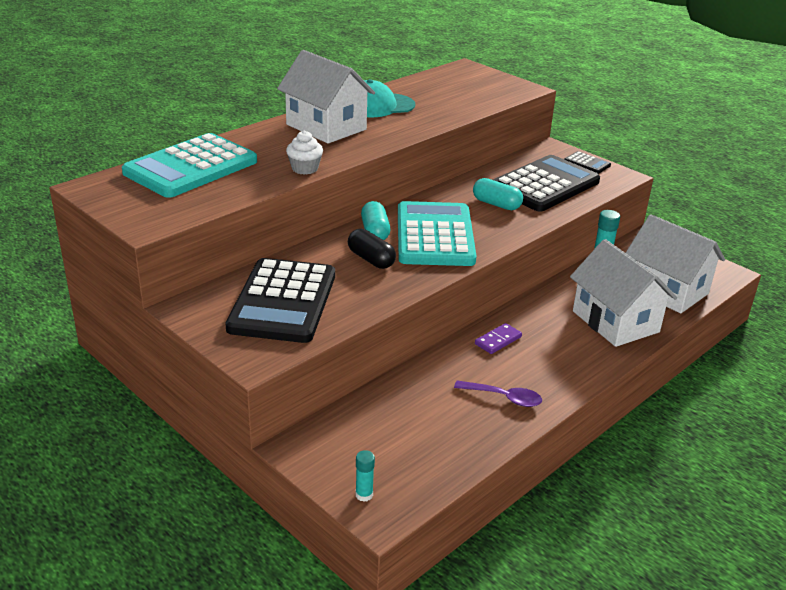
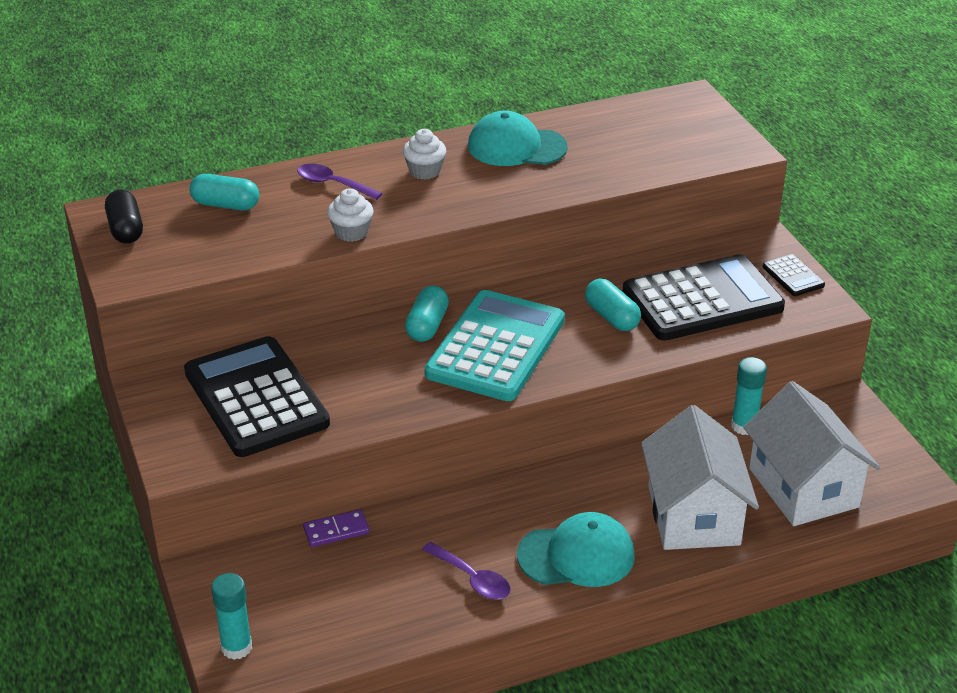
camera: 25 degrees right, 5 degrees up
turquoise calculator [122,133,257,198] -> turquoise capsule [189,174,259,210]
black calculator [225,258,335,343] -> black calculator turned 120 degrees clockwise [184,336,330,457]
white house [277,50,375,144] -> white cupcake [403,129,446,179]
black capsule [348,229,396,269] -> black capsule moved to [105,189,143,244]
turquoise glue stick [355,450,375,502] -> turquoise glue stick [211,573,252,660], size x1.53
purple domino [475,323,522,354] -> purple domino moved to [303,509,370,547]
none -> purple spoon [297,164,383,200]
none -> turquoise cap [517,512,635,587]

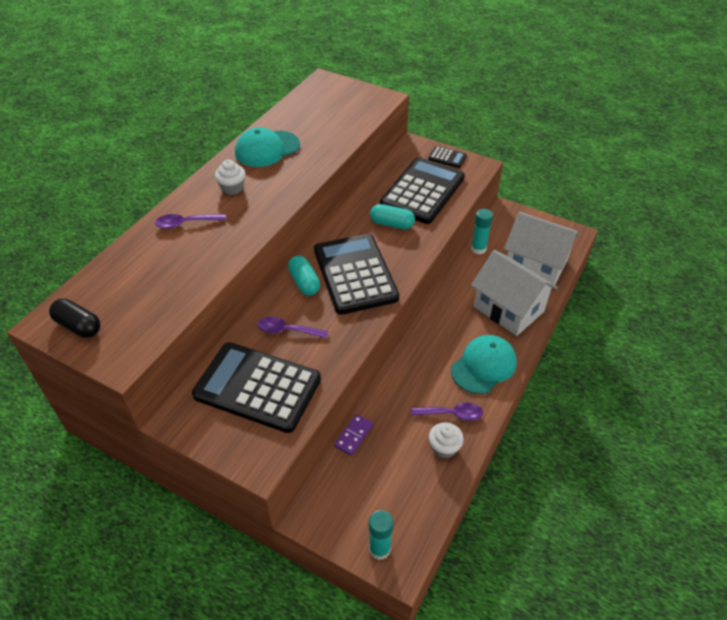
camera: 40 degrees left, 10 degrees up
turquoise capsule [189,174,259,210] -> none
white cupcake [327,189,374,242] -> white cupcake moved to [429,422,464,459]
turquoise calculator [425,290,565,401] -> black calculator [314,234,399,315]
none -> purple spoon [257,317,328,339]

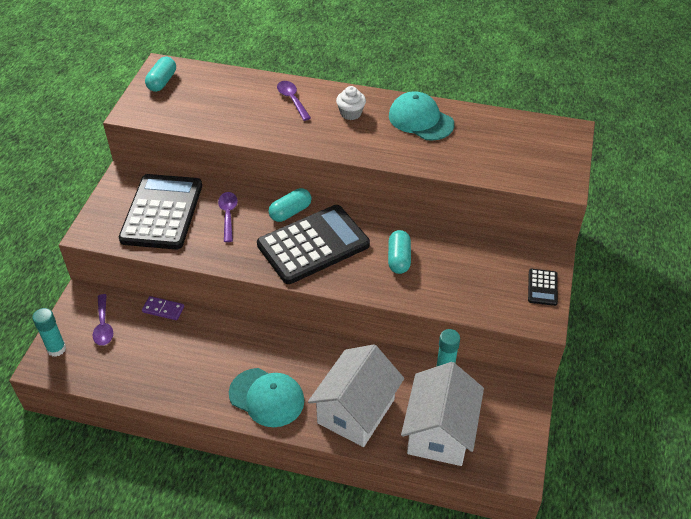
camera: 75 degrees right, 0 degrees up
black capsule [49,298,100,338] -> turquoise capsule [145,56,176,92]
black calculator [380,157,465,224] -> none
purple spoon [411,403,483,421] -> purple spoon moved to [93,294,113,346]
white cupcake [429,422,464,459] -> none

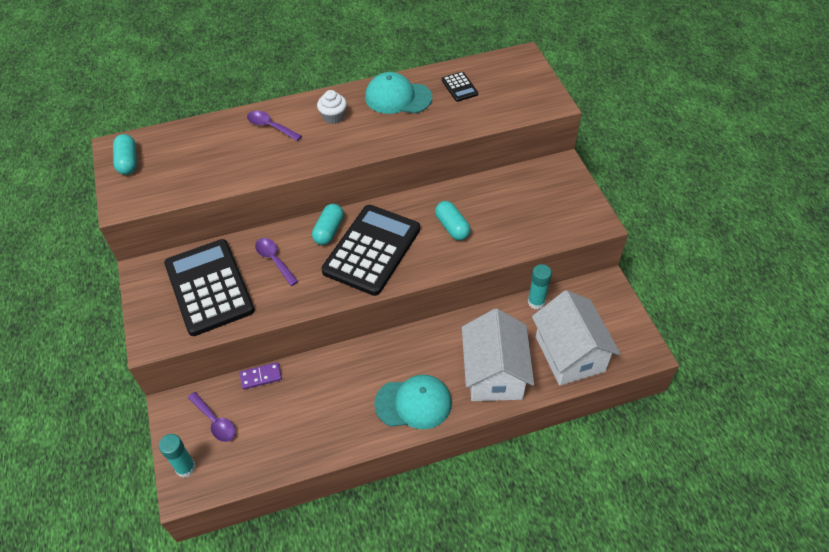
camera: 30 degrees left, 5 degrees up
black calculator [528,269,558,306] -> black calculator moved to [442,72,478,102]

